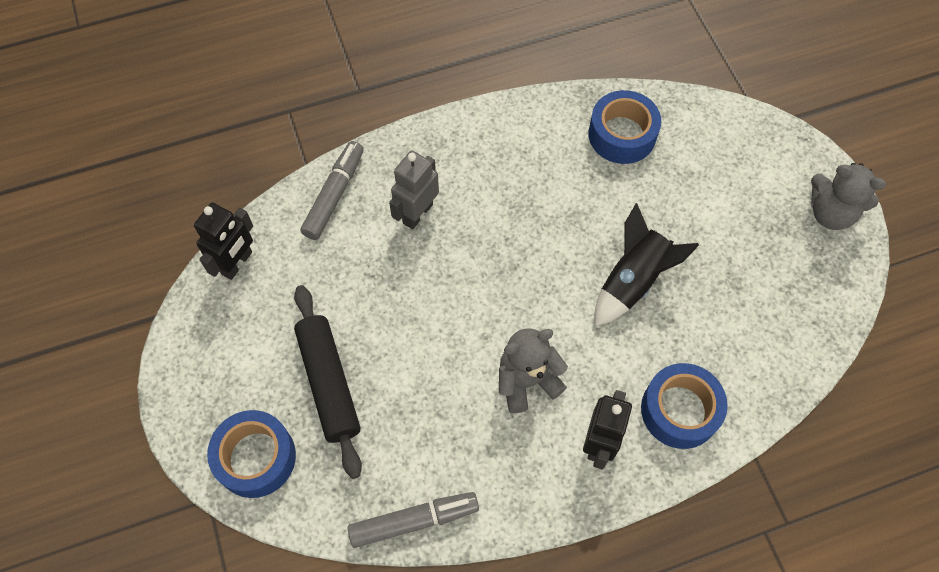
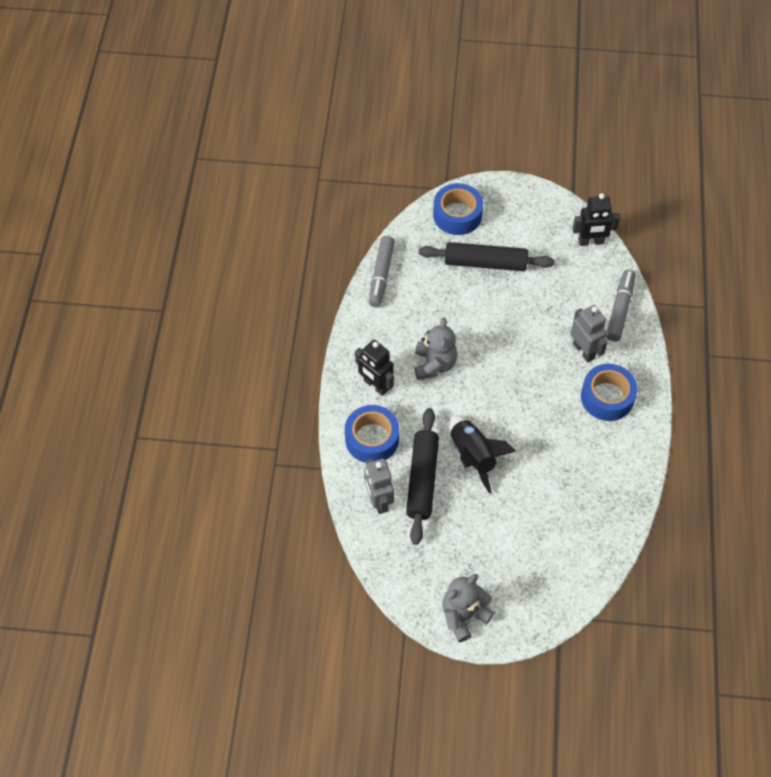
camera: 115 degrees right, 5 degrees down
black robot [194,203,253,280] -> black robot turned 60 degrees counterclockwise [572,193,620,246]
grey marker [300,141,364,240] -> grey marker turned 120 degrees counterclockwise [606,269,635,341]
blue tape [588,90,661,164] -> blue tape moved to [581,364,638,421]
none -> grey robot [364,459,394,514]
none -> black rolling pin [406,408,439,545]

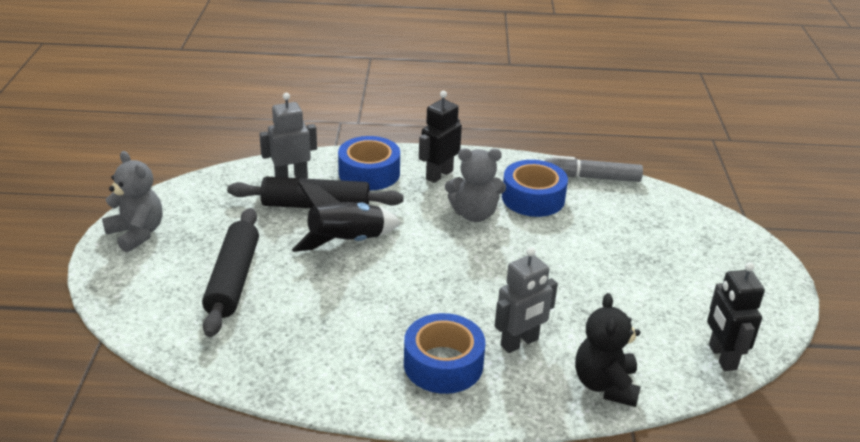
camera: 85 degrees right, 25 degrees down
black rolling pin [419,242,554,271] -> black rolling pin moved to [202,208,259,337]
blue tape [433,183,483,235] -> blue tape moved to [502,160,568,217]
grey marker [606,269,635,341] -> black teddy bear [575,293,641,407]

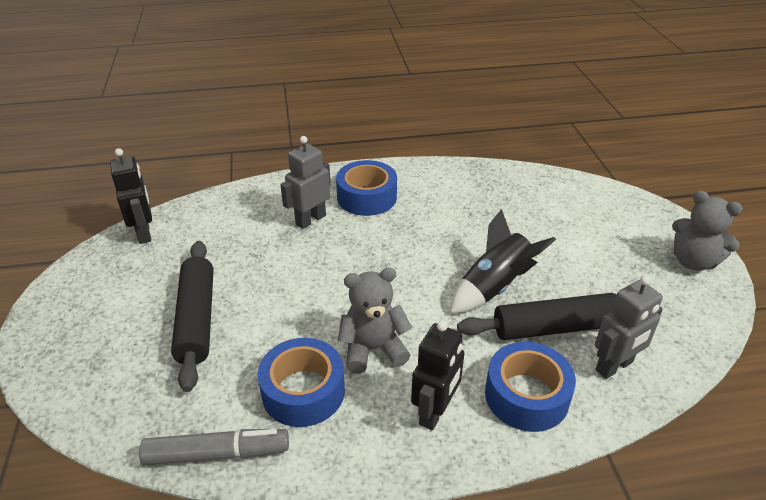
camera: 170 degrees right, 5 degrees up
black rolling pin [202,208,259,337] -> black rolling pin moved to [171,241,214,392]
black teddy bear [575,293,641,407] -> none

